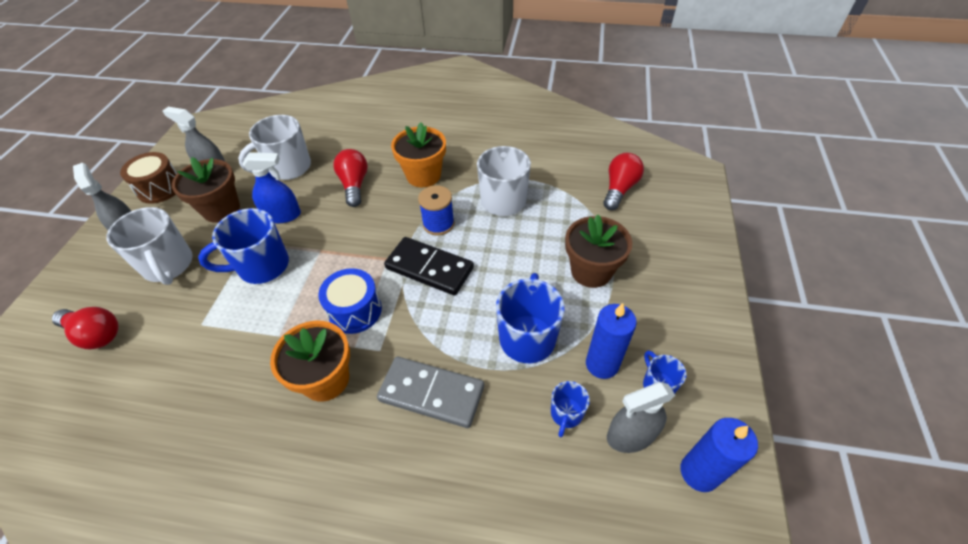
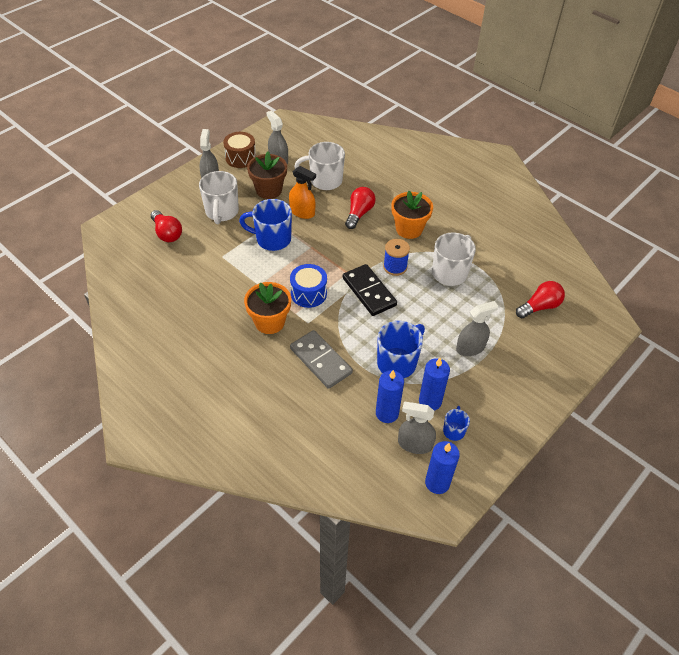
camera: 30 degrees right, 0 degrees up
blue spray bottle [242,152,301,223] -> orange spray bottle [289,166,316,219]
blue mug [551,381,590,437] -> blue candle [376,370,404,423]
brown flower pot [565,215,632,288] -> grey spray bottle [456,301,498,356]

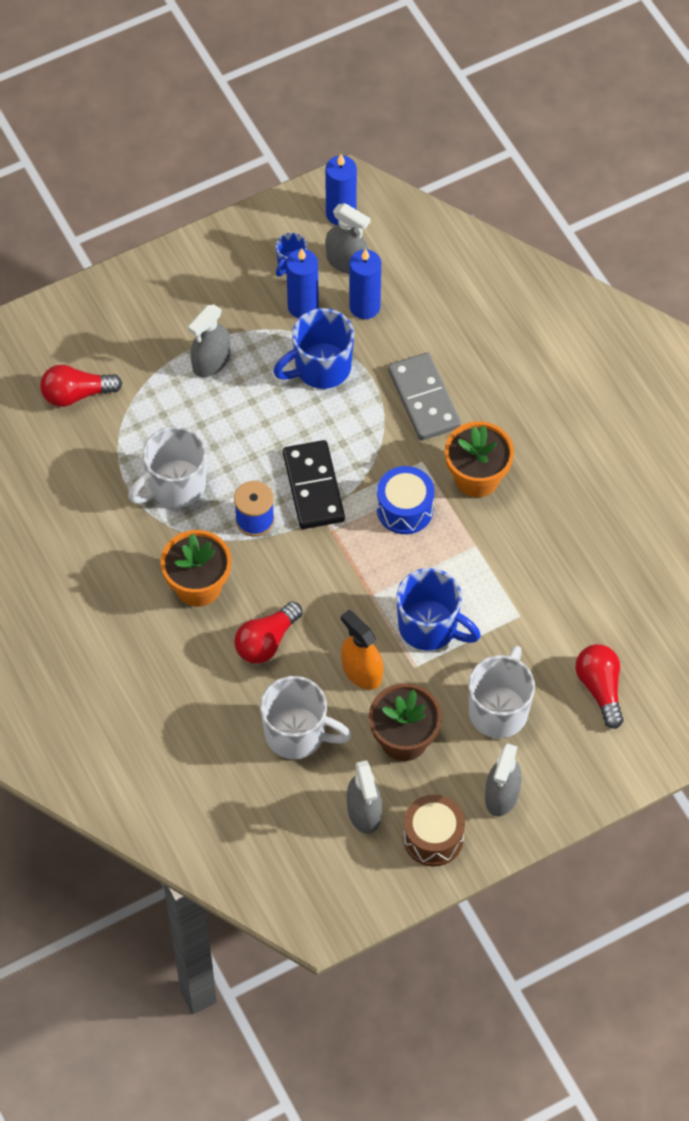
camera: 160 degrees left, 10 degrees up
grey spray bottle [456,301,498,356] -> grey spray bottle turned 45 degrees counterclockwise [188,305,230,377]

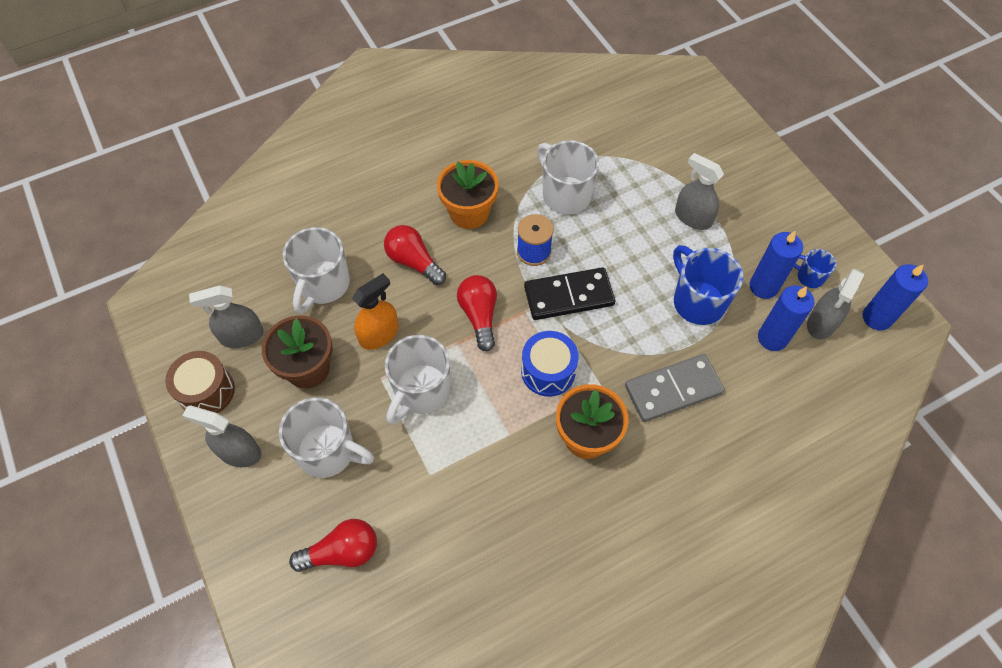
camera: 90 degrees right, 0 degrees up
red light bulb [40,365,122,407] -> red light bulb moved to [457,275,497,351]
blue mug [396,568,481,651] -> white mug [385,335,450,425]

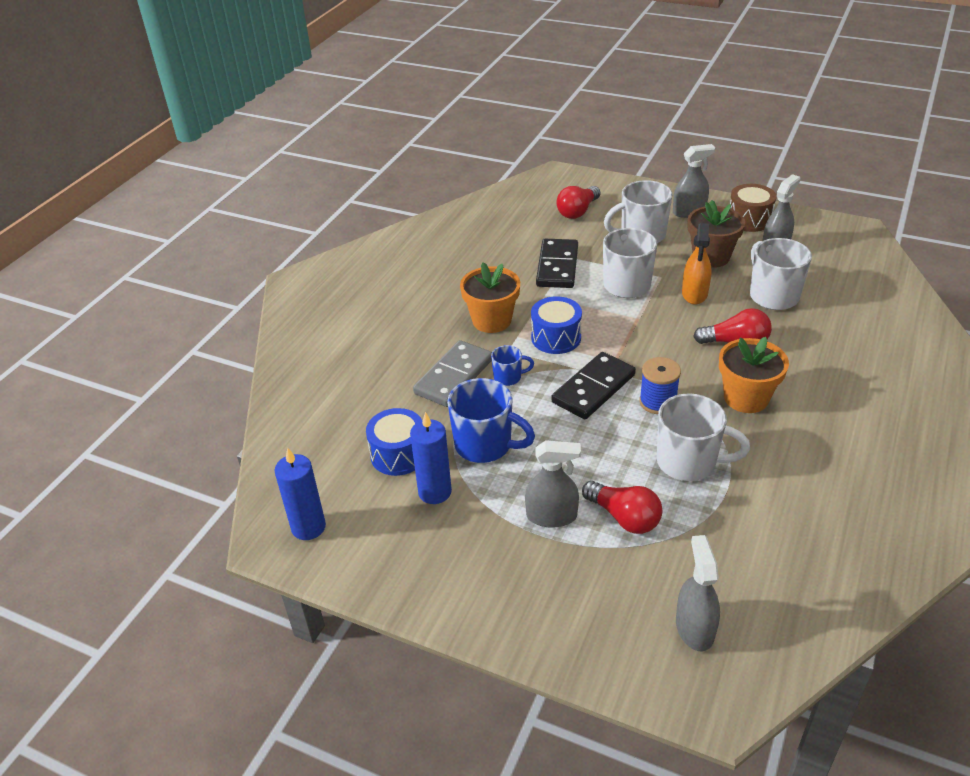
camera: 145 degrees right, 20 degrees down
red light bulb [457,275,497,351] -> red light bulb moved to [582,481,662,534]
blue candle [758,286,814,351] -> blue drum [366,408,422,476]
blue mug [794,249,836,288] -> blue mug moved to [491,345,534,386]
grey spray bottle [807,269,864,340] -> grey spray bottle moved to [676,535,720,651]
none -> black domino [536,239,578,288]

